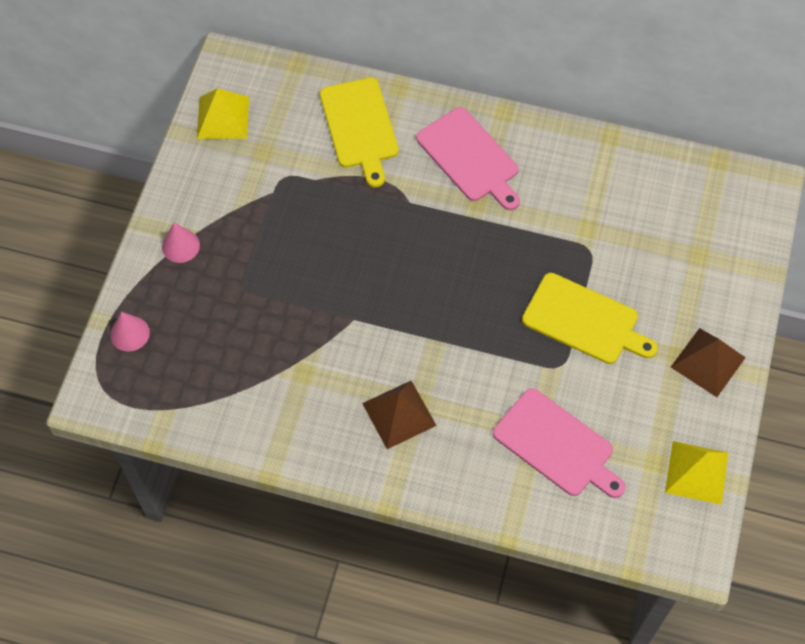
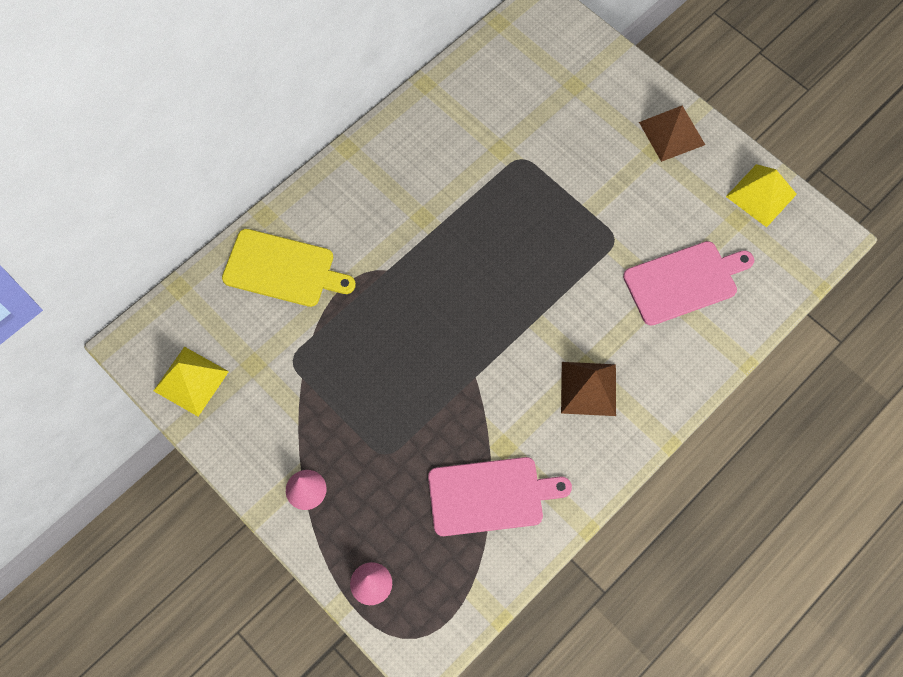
camera: 60 degrees left, 5 degrees up
pink cutting board [416,107,520,210] -> pink cutting board moved to [428,457,572,536]
yellow cutting board [522,273,658,364] -> none

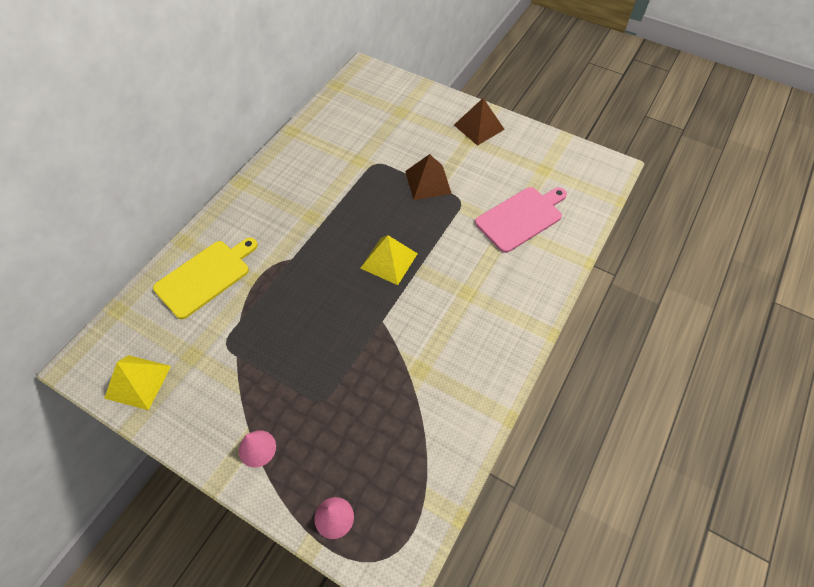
camera: 15 degrees left, 10 degrees down
yellow cutting board [222,229,356,307] -> yellow cutting board turned 45 degrees counterclockwise [153,238,258,319]
pink cutting board [428,457,572,536] -> none
brown pyramid [561,362,616,416] -> brown pyramid moved to [405,154,452,200]
yellow pyramid [726,164,797,227] -> yellow pyramid moved to [360,235,418,285]

